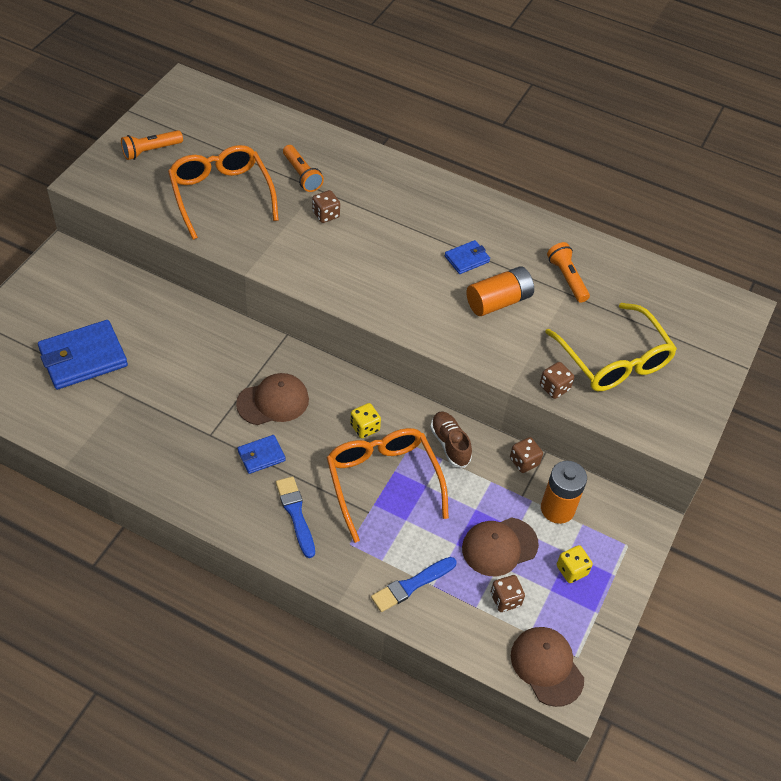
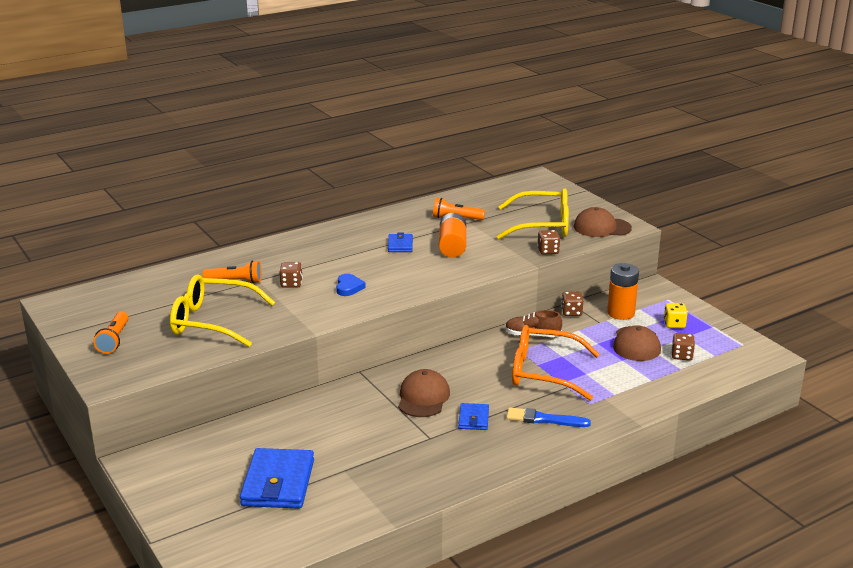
camera: 55 degrees left, 25 degrees down
orange glasses [168,145,279,240] -> yellow glasses [170,274,276,347]
yellow dice [350,403,381,438] -> none
blue brush [371,557,457,612] -> none
brown cap [511,627,584,707] -> brown cap moved to [574,207,632,237]
none -> blue heart [336,274,366,296]

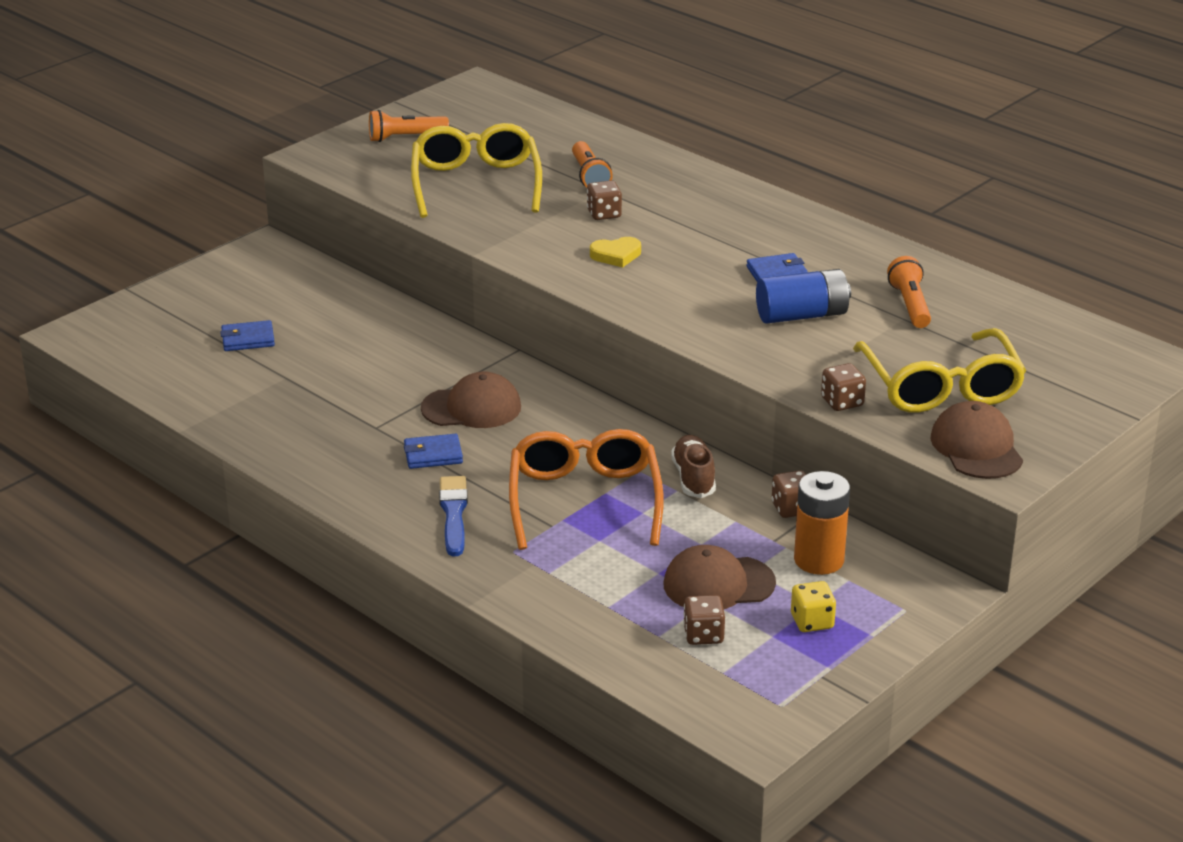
camera: 75 degrees right, 5 degrees up
blue wallet [240,448,314,509] -> blue wallet [220,320,275,351], size x0.51
blue heart [336,274,366,296] -> yellow heart [590,237,641,267]
orange battery [439,213,466,258] -> blue battery [756,269,851,323]

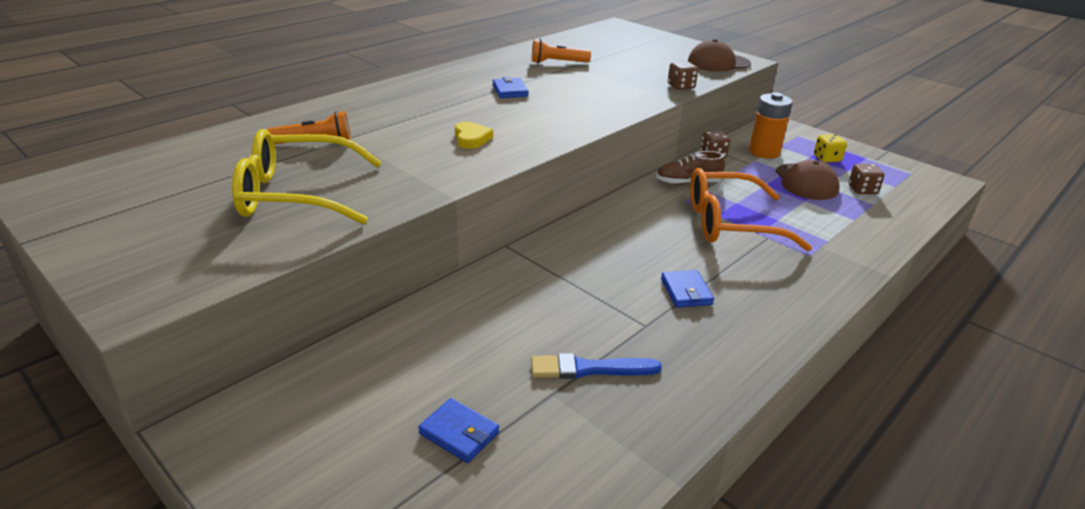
camera: 90 degrees left, 0 degrees up
blue wallet [220,320,275,351] -> blue wallet turned 45 degrees counterclockwise [418,398,499,463]
orange flashlight [369,110,449,142] -> none
brown cap [421,372,521,428] -> none
blue brush [439,476,468,556] -> blue brush moved to [531,353,662,379]
brown dice [587,180,622,220] -> none
blue battery [756,269,851,323] -> none
yellow glasses [853,328,1026,413] -> none

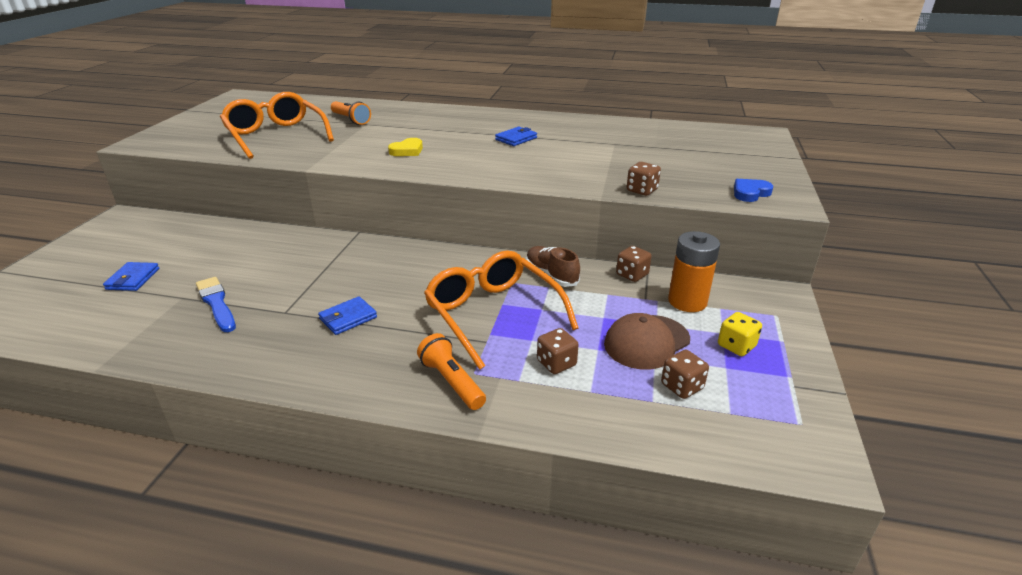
camera: 60 degrees right, 0 degrees up
yellow glasses [232,129,382,225] -> orange glasses [220,92,334,159]
orange flashlight [532,39,591,63] -> orange flashlight moved to [417,333,486,410]
brown cap [688,39,751,72] -> blue heart [734,179,773,202]
none -> brown dice [537,328,579,374]

